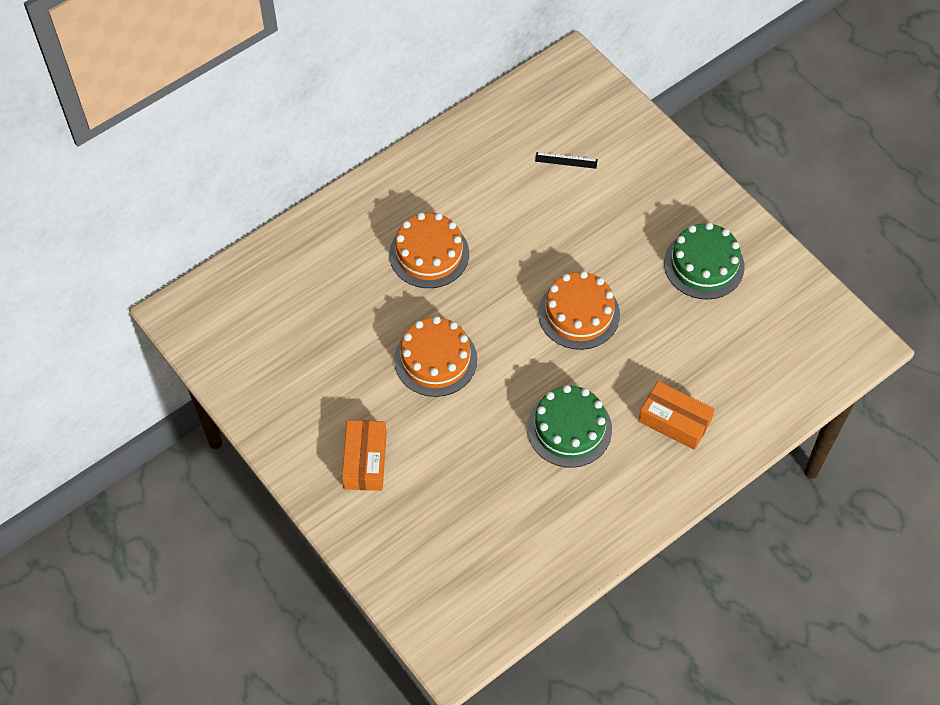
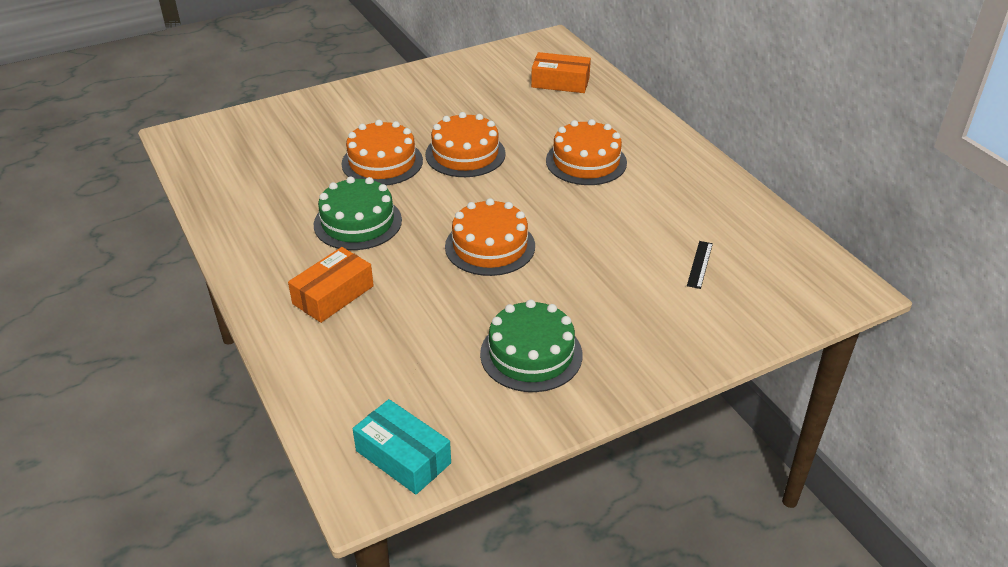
camera: 100 degrees right, 20 degrees down
orange box [342,420,387,491] -> orange box moved to [531,52,591,93]
none -> orange cake [341,120,423,186]
none -> turquoise box [353,399,451,495]

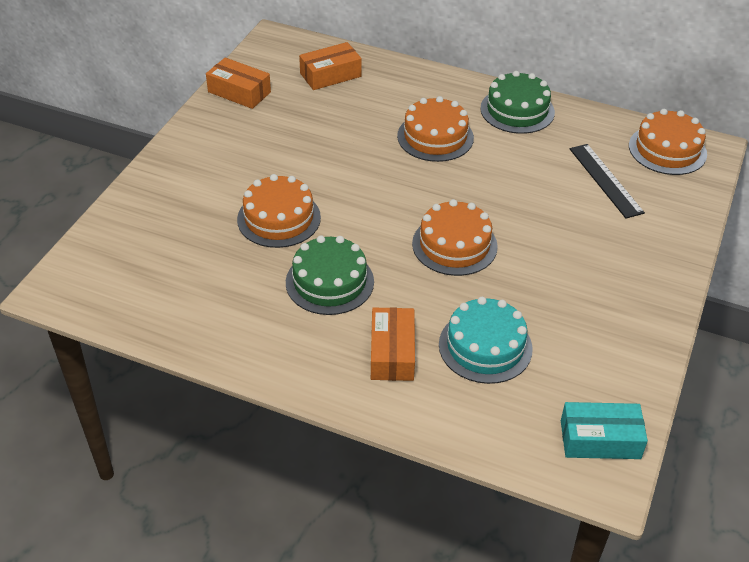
camera: 40 degrees left, 5 degrees up
orange cake [425,112,506,177] -> orange cake moved to [629,109,707,175]
green cake [480,299,583,392] -> green cake moved to [480,71,555,134]
black ruler [687,241,713,289] -> black ruler [570,144,645,218], size x1.78
none -> orange box [206,58,271,109]
none -> turquoise cake [439,297,533,384]

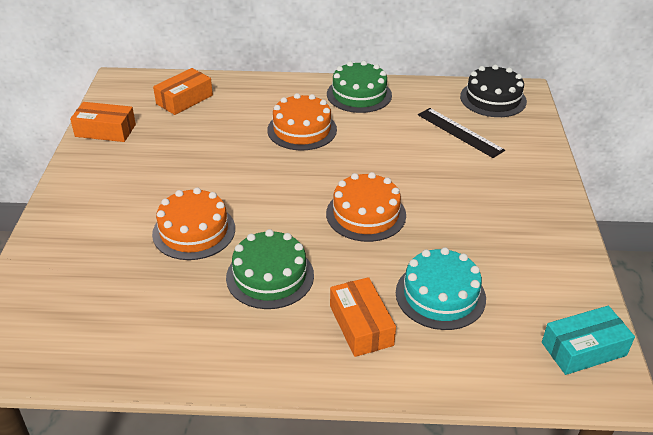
camera: 20 degrees left, 5 degrees down
orange cake [629,109,707,175] -> black cake [460,65,527,117]

